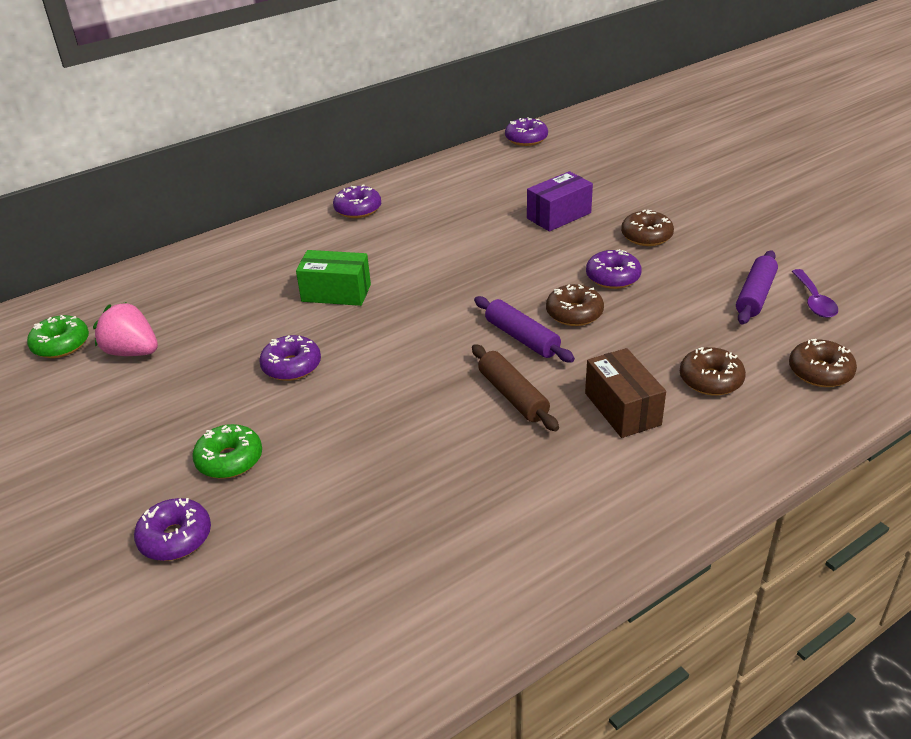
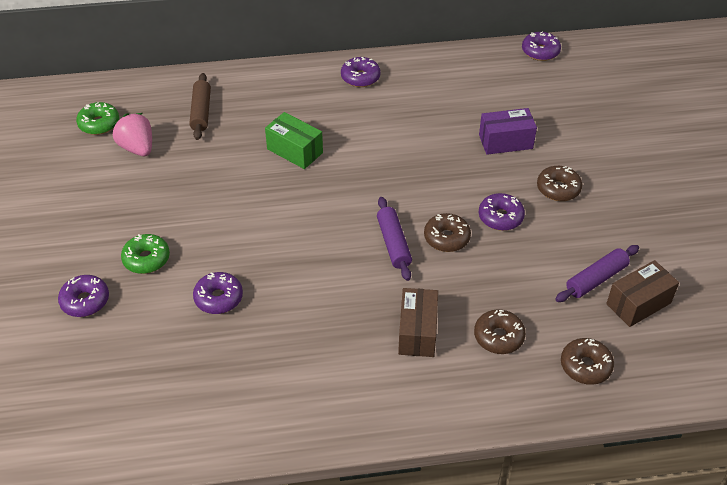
camera: 25 degrees right, 10 degrees up
purple donut [259,335,321,381] -> purple donut moved to [193,272,243,314]
brown rolling pin [472,344,559,431] -> brown rolling pin moved to [189,73,211,140]
purple spoon [791,269,838,318] -> brown box [606,260,679,327]

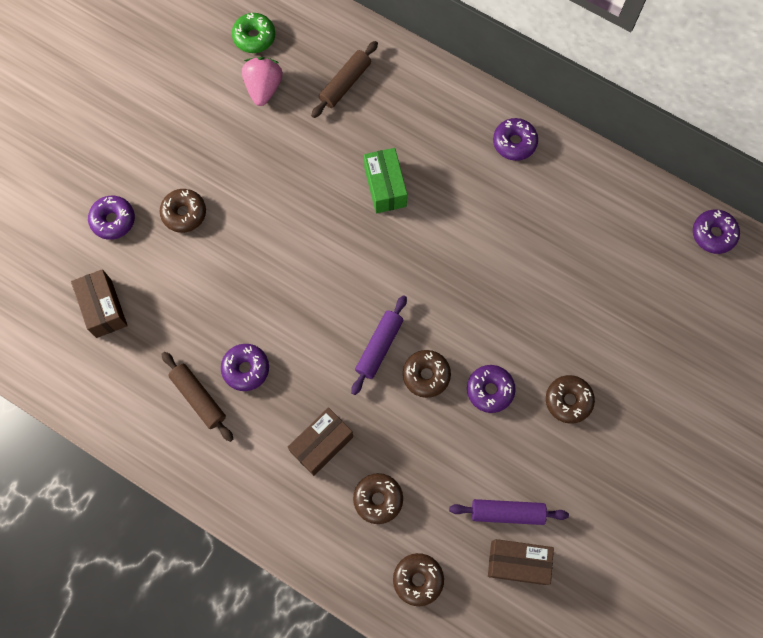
camera: 40 degrees right, 25 degrees up
green donut [121,234,170,274] -> brown donut [160,189,206,233]
purple donut [193,272,243,314] -> purple donut moved to [221,344,269,391]
purple box [479,108,537,155] -> none
none -> brown box [71,269,128,338]
none -> brown rolling pin [162,352,233,442]

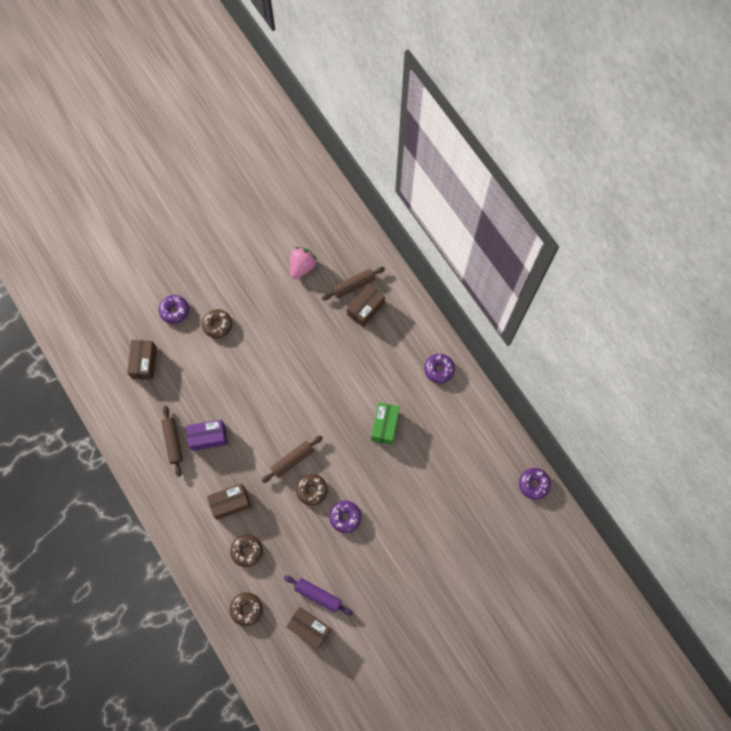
camera: 25 degrees right, 0 degrees up
purple donut [221,344,269,391] -> purple box [186,420,227,451]
green donut [232,12,275,53] -> none
purple rolling pin [351,295,407,395] -> brown rolling pin [262,436,323,483]
green box [364,148,407,213] -> green box moved to [371,402,400,445]
brown donut [546,375,595,424] -> none
none -> brown box [347,284,385,327]

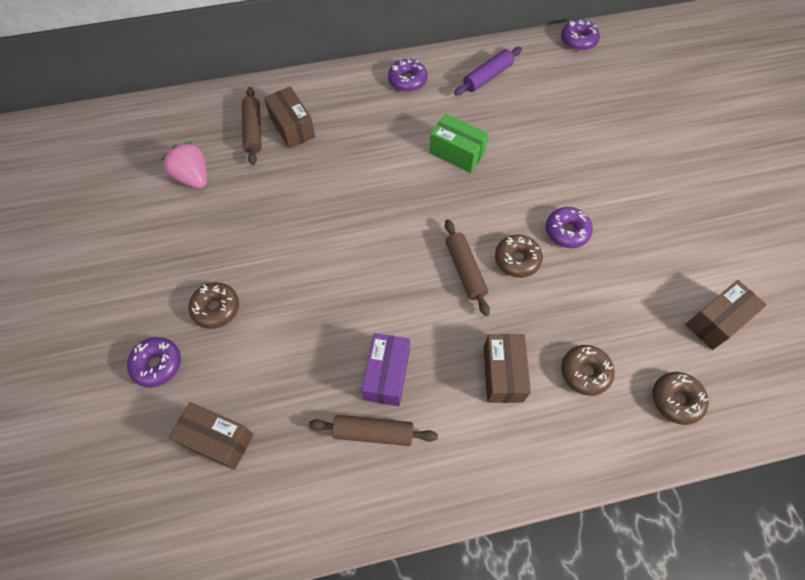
camera: 70 degrees left, 10 degrees down
purple rolling pin [284,575,353,616] -> purple rolling pin moved to [454,47,522,96]

